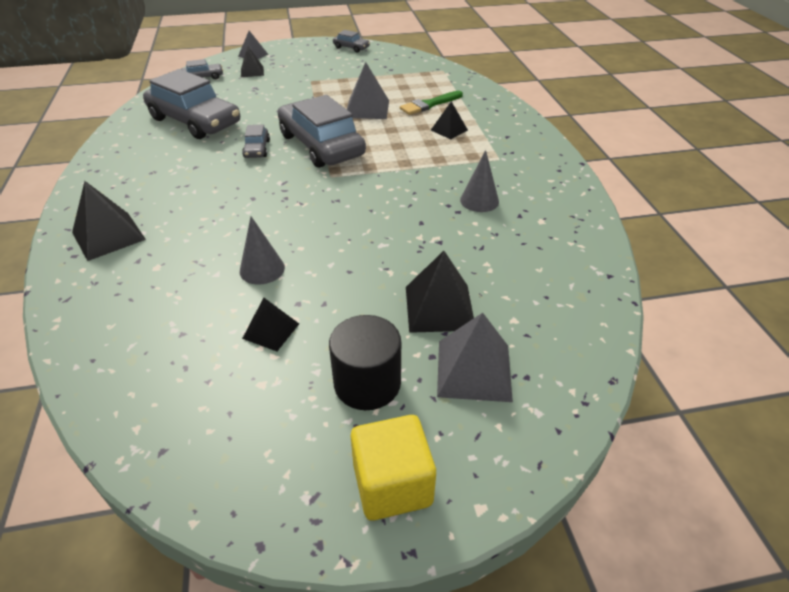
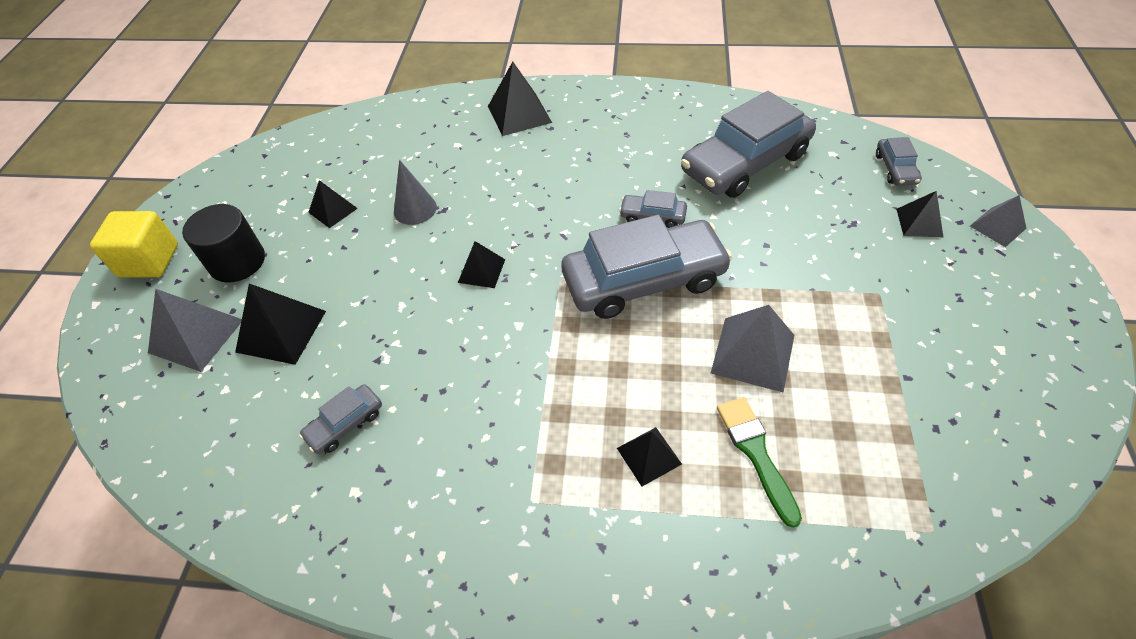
camera: 110 degrees right, 10 degrees up
grey car [333,30,370,52] -> grey car moved to [299,384,382,454]
grey cone [460,150,499,212] -> none
none -> black pyramid [458,241,505,288]

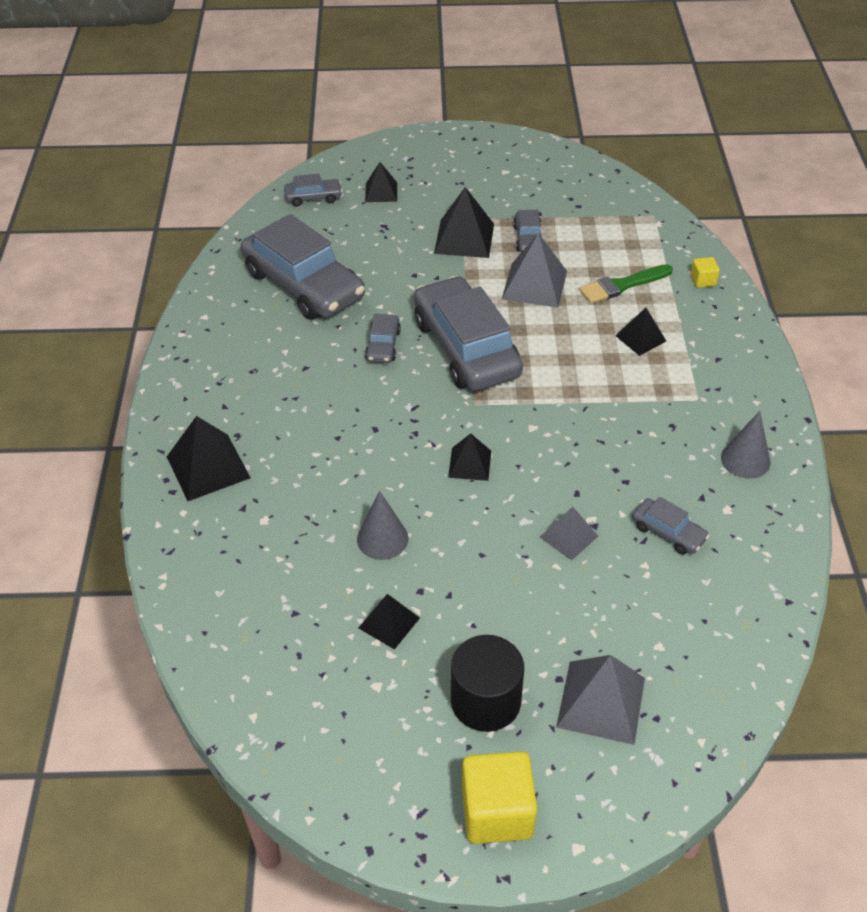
camera: 100 degrees left, 5 degrees down
black pyramid [235,283,326,365] -> black pyramid moved to [434,187,494,258]
grey pyramid [970,195,1026,247] -> grey pyramid moved to [540,507,598,561]
none -> grey car [513,210,542,252]
none -> yellow cube [690,257,720,288]
none -> grey cone [721,411,771,479]

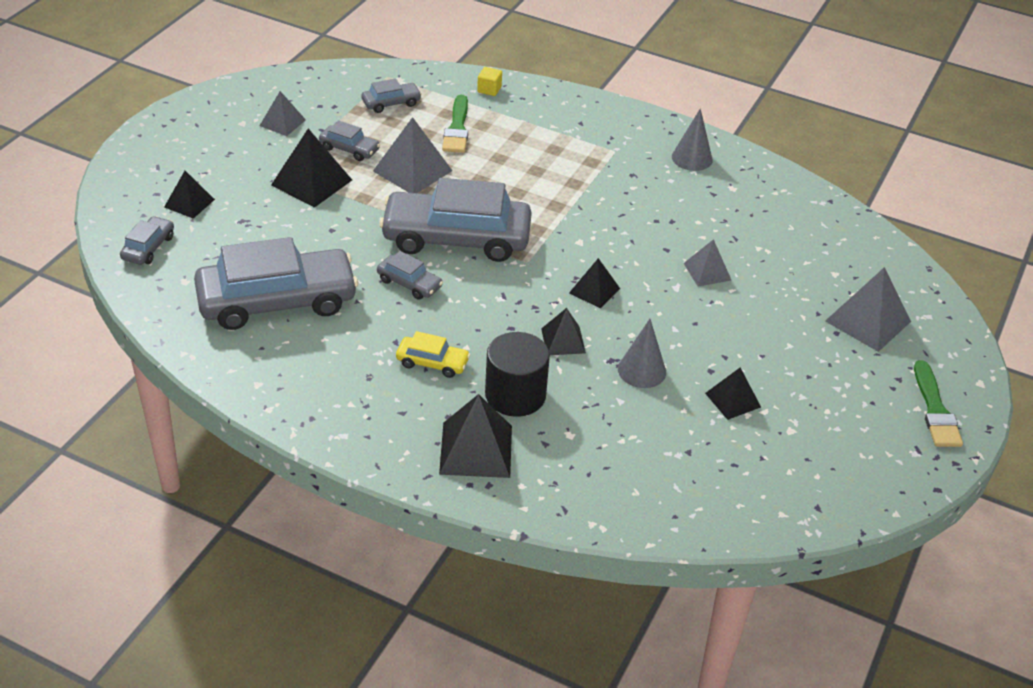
camera: 65 degrees left, 5 degrees down
black cylinder [451,635,524,732] -> black cylinder moved to [485,332,550,417]
yellow cube [462,751,537,844] -> green brush [914,360,963,447]
black pyramid [615,308,666,356] -> black pyramid moved to [541,308,586,355]
grey car [632,497,709,555] -> grey car moved to [362,78,422,113]
none -> grey pyramid [259,91,306,136]
none -> yellow car [396,331,470,378]

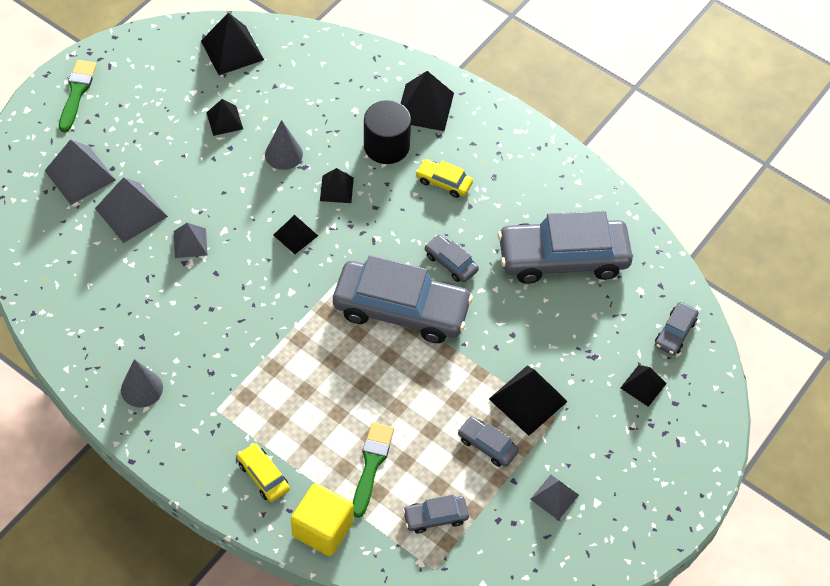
camera: 170 degrees left, 15 degrees up
grey pyramid [373,117,453,193] -> grey pyramid moved to [95,177,168,243]
yellow cube [477,67,502,96] -> yellow cube [291,483,354,556], size x2.09
none -> black pyramid [201,13,264,75]
none -> yellow car [237,443,290,502]

